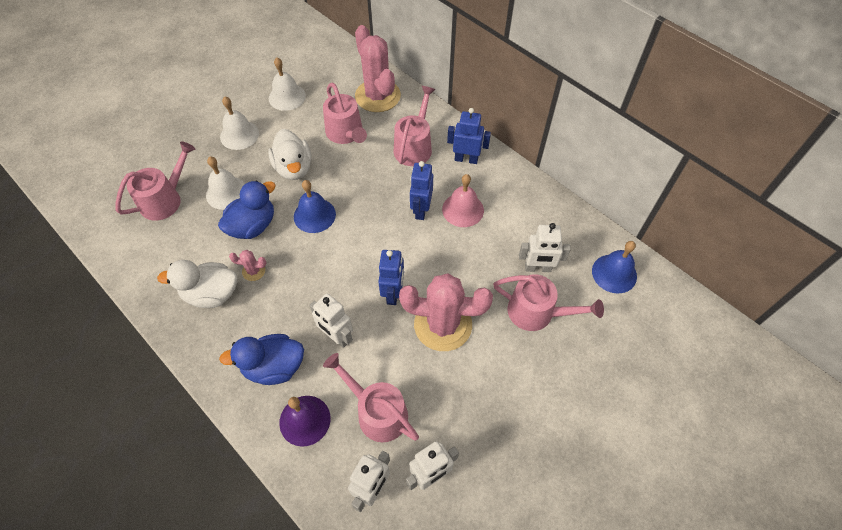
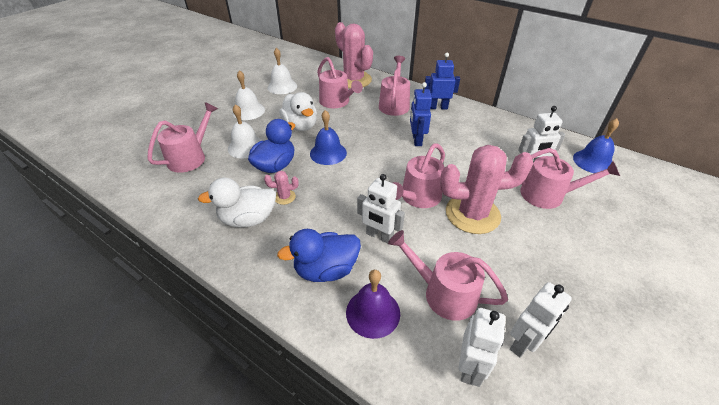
camera: 10 degrees left, 15 degrees down
blue robot [378,250,404,305] -> pink watering can [393,143,445,208]
pink bell [442,174,484,227] -> none

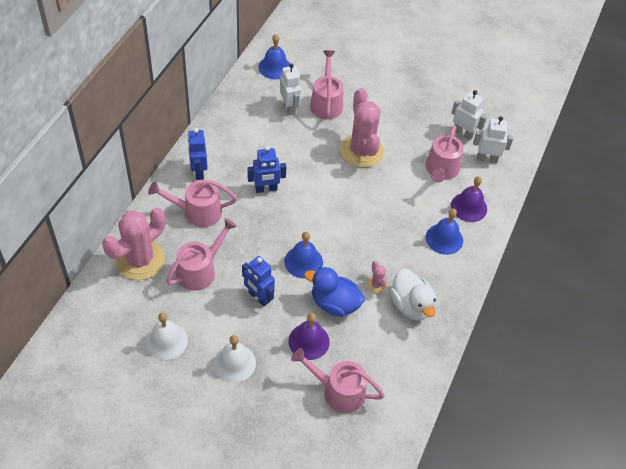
camera: 105 degrees left, 10 degrees up
white bell [228,104,262,159] -> purple bell [288,313,330,360]
blue duck [277,229,361,282] -> blue bell [426,209,463,255]
white duck [279,92,317,131] -> blue robot [242,256,275,307]
white robot [357,174,405,243] -> none
pink watering can [393,143,445,208] -> none

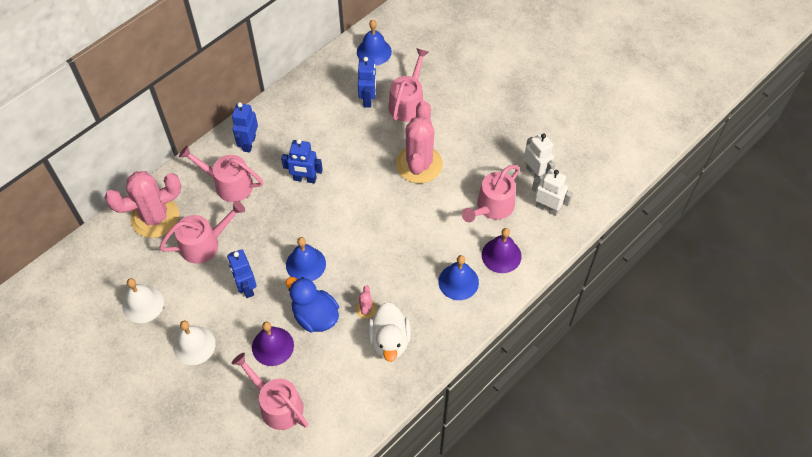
camera: 25 degrees right, 5 degrees up
white robot [280,63,301,116] -> blue robot [358,57,376,108]

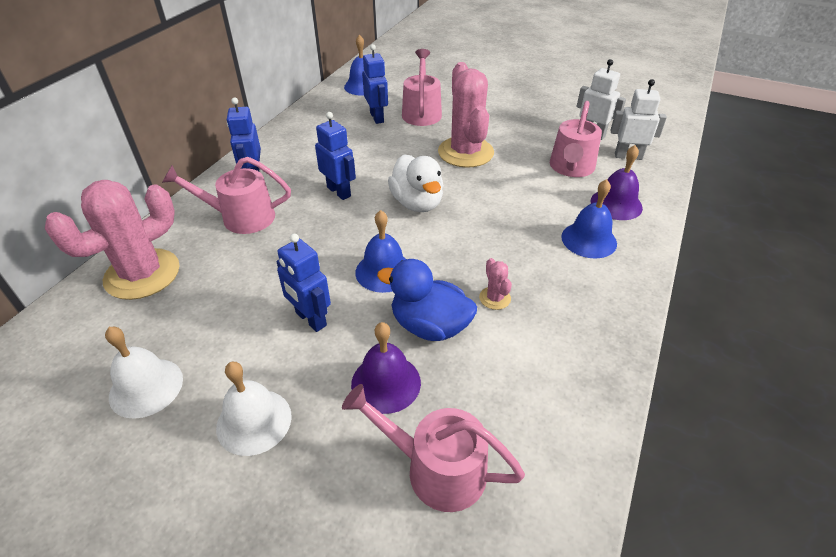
camera: 20 degrees left, 15 degrees down
pink watering can [159,201,245,264] -> none
blue robot [281,139,323,183] -> blue robot turned 120 degrees counterclockwise [315,112,356,200]
white duck [368,302,411,362] -> white duck moved to [388,154,444,212]

